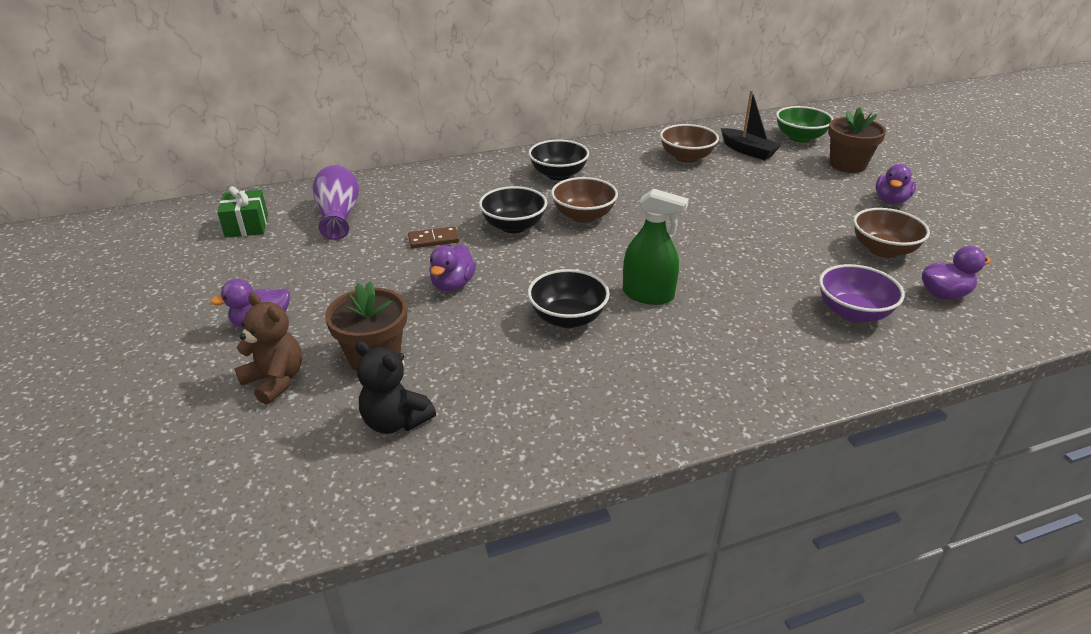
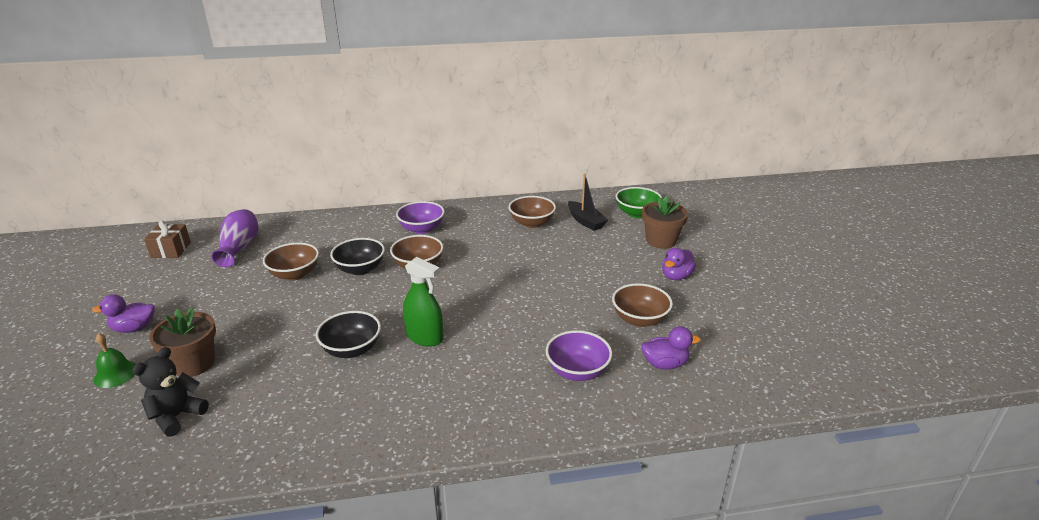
camera: 10 degrees right, 5 degrees down
green gift [217,186,268,238] -> brown gift [144,221,191,258]
brown teddy bear [235,293,302,405] -> green bell [94,333,136,388]
black teddy bear [355,341,436,434] -> black teddy bear turned 75 degrees clockwise [132,347,209,437]
brown domino [408,226,460,249] -> brown bowl [263,243,319,281]
purple duck [429,244,476,292] -> none
black bowl [528,140,589,180] -> purple bowl [396,201,445,234]

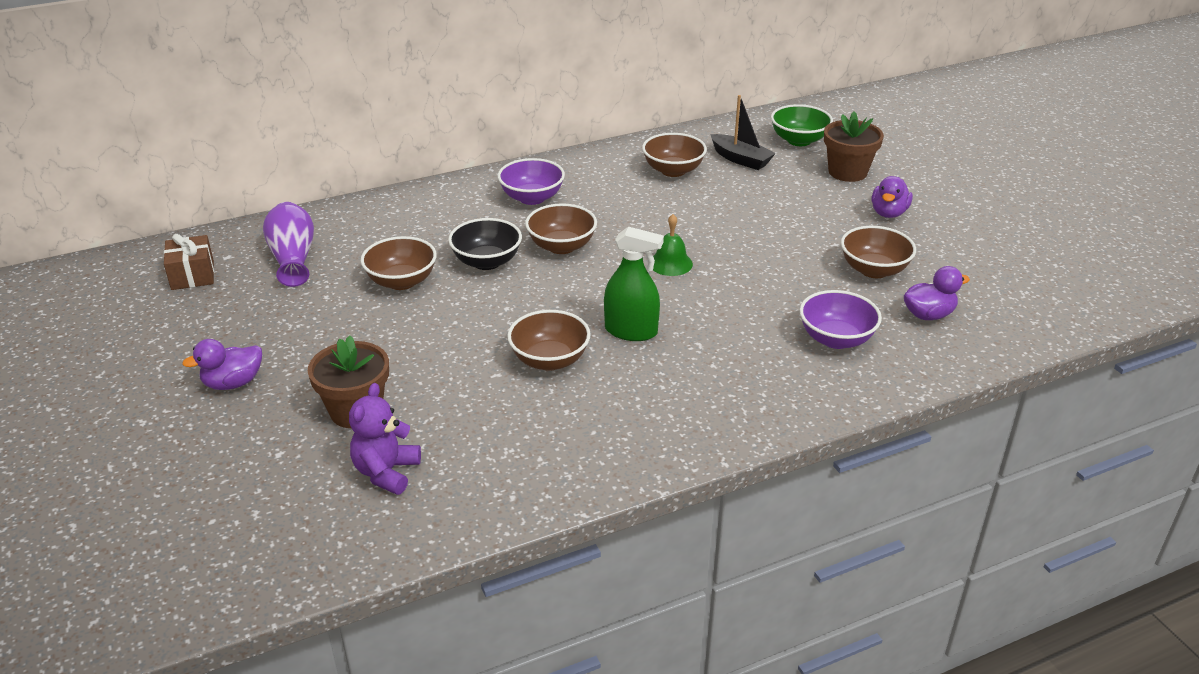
camera: 15 degrees left, 5 degrees up
green bell [94,333,136,388] -> green bell moved to [653,214,693,276]
black teddy bear [132,347,209,437] -> purple teddy bear [349,383,421,495]
black bowl [316,311,381,358] -> brown bowl [507,310,591,371]

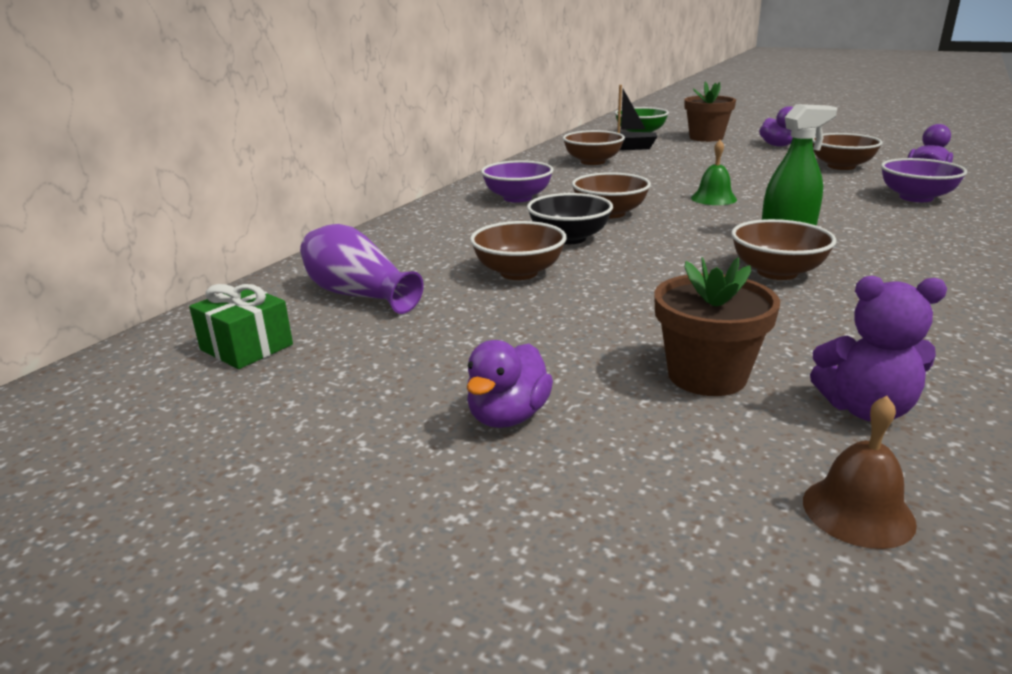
camera: 35 degrees left, 10 degrees down
brown gift [164,234,214,290] -> green gift [189,284,293,369]
purple teddy bear [349,383,421,495] -> purple teddy bear turned 60 degrees counterclockwise [810,276,947,422]
none -> brown bell [803,396,917,549]

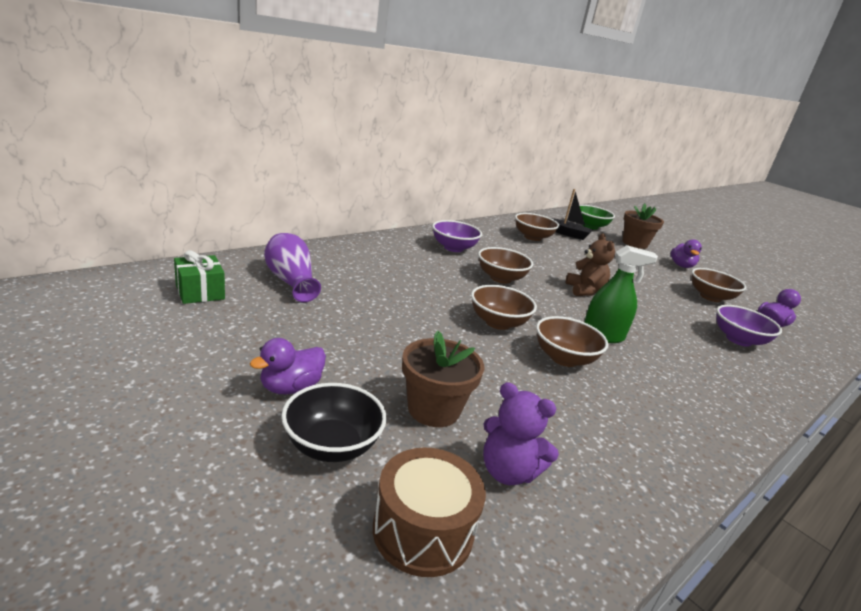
camera: 15 degrees right, 0 degrees up
brown bowl [470,221,567,280] -> brown bowl moved to [471,285,537,330]
black bowl [527,193,613,244] -> black bowl moved to [281,383,387,462]
green bell [691,140,737,205] -> brown teddy bear [565,234,615,296]
brown bell [803,396,917,549] -> brown drum [373,447,486,577]

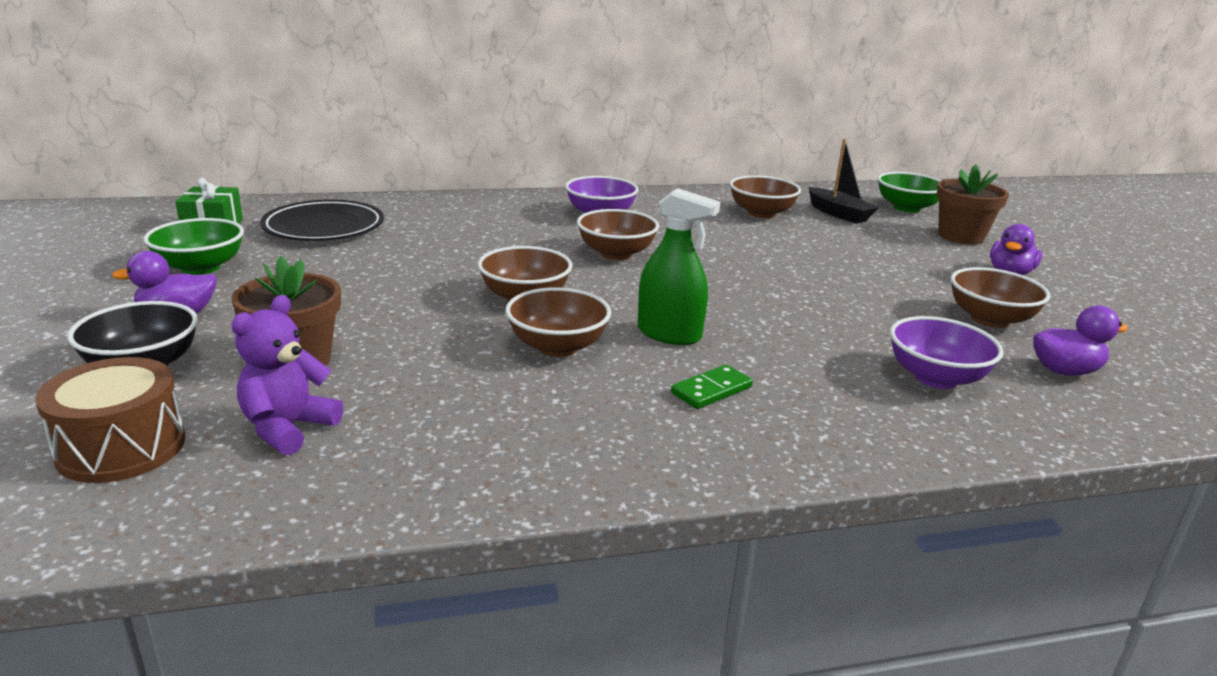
camera: 30 degrees right, 0 degrees up
purple vase [264,233,321,302] -> black plate [260,199,384,241]
purple teddy bear [483,382,559,485] -> purple teddy bear turned 60 degrees clockwise [231,295,343,455]
brown teddy bear [565,234,615,296] -> none
none -> green bowl [144,218,244,275]
none -> green domino [671,365,753,409]

